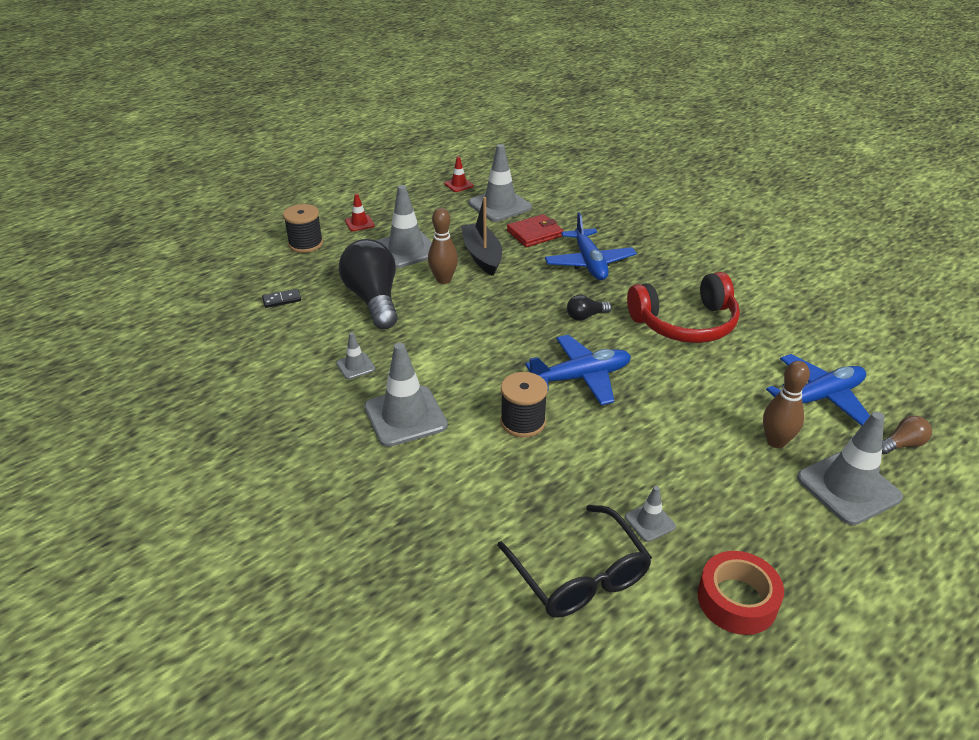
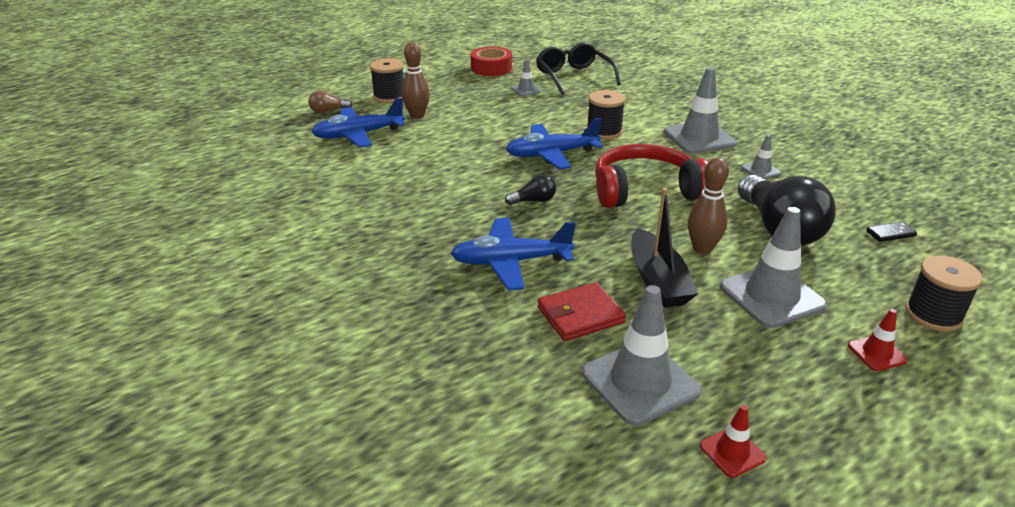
camera: 175 degrees left, 5 degrees down
blue plane [545,212,637,280] -> blue plane turned 90 degrees counterclockwise [450,218,576,290]
red headphones [627,272,740,343] -> red headphones moved to [595,144,708,208]
grey traffic cone [797,411,903,525] -> black spool [370,58,404,103]

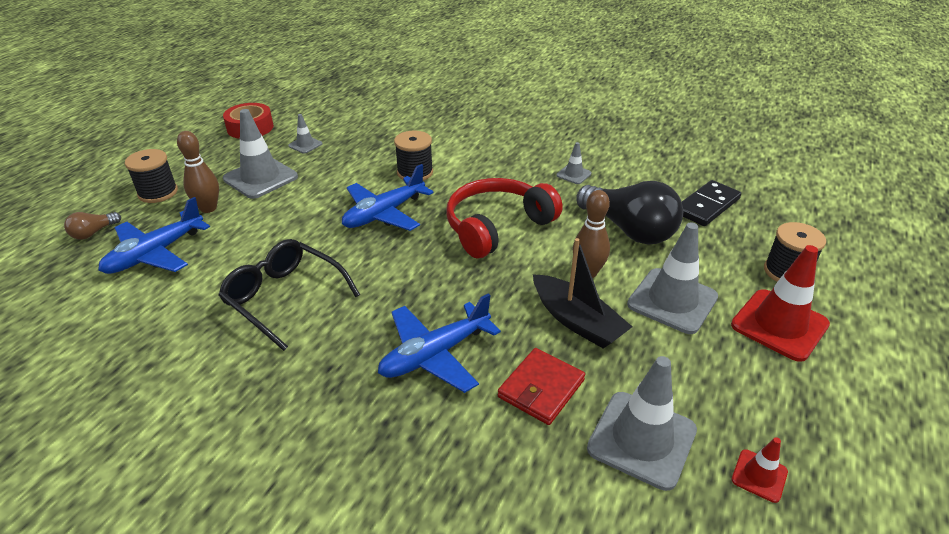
camera: 30 degrees left, 5 degrees up
black light bulb [505,174,556,205] -> none
black glasses [536,42,621,95] -> black glasses moved to [219,239,360,351]
grey traffic cone [664,67,737,154] -> grey traffic cone moved to [223,109,298,199]
red traffic cone [848,309,908,371] -> red traffic cone [731,245,830,362], size x2.04
black domino [866,222,917,242] -> black domino [682,180,741,226], size x1.89

